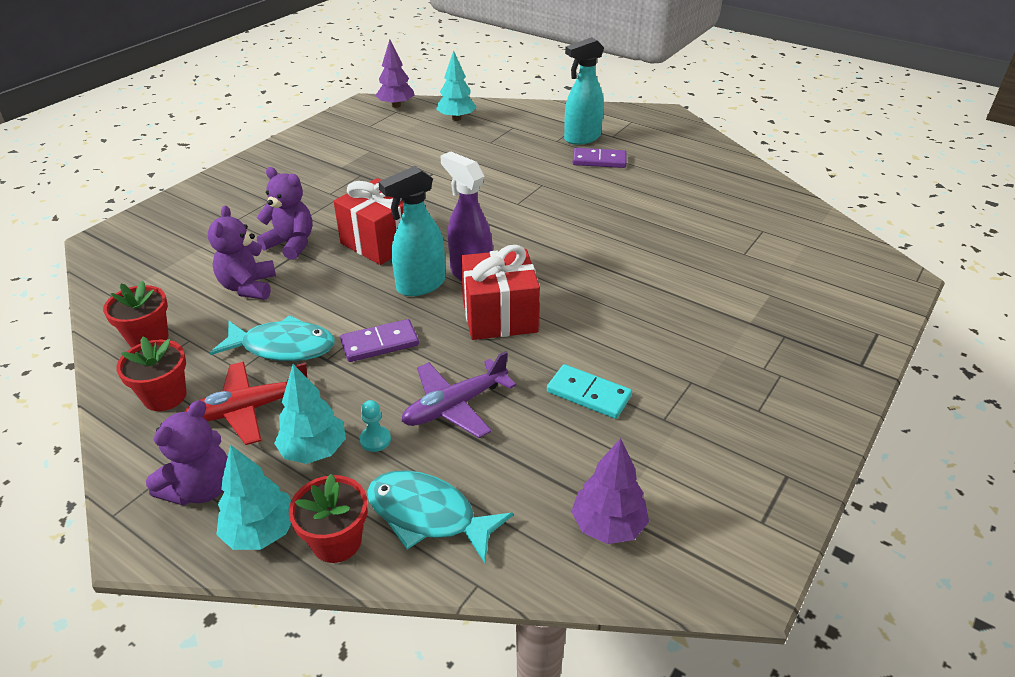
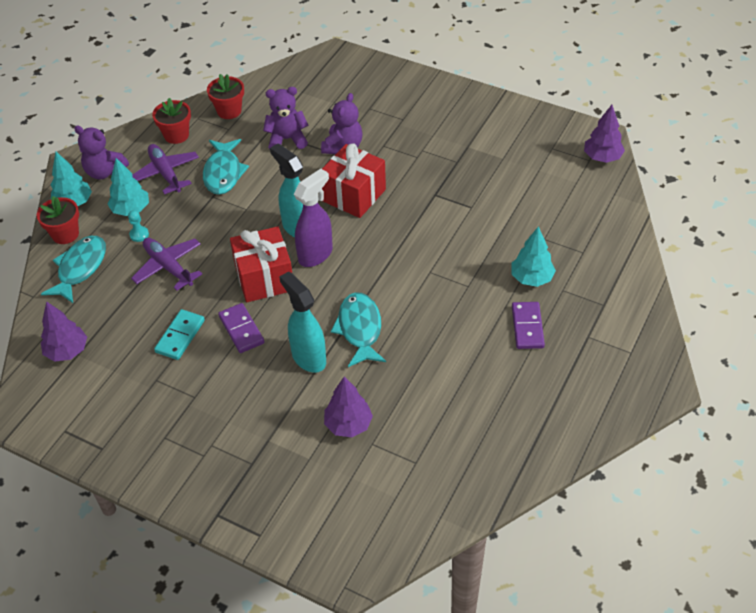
camera: 85 degrees right, 10 degrees up
red plane [185,362,307,445] -> purple plane [132,144,199,194]
purple domino [340,319,419,362] -> purple domino moved to [218,303,264,353]
turquoise tree [436,50,476,121] -> turquoise tree moved to [512,226,556,287]
turquoise spray bottle [564,37,604,145] -> turquoise spray bottle moved to [279,271,326,373]
none -> purple tree [324,376,373,437]
none -> turquoise fish [331,292,386,367]

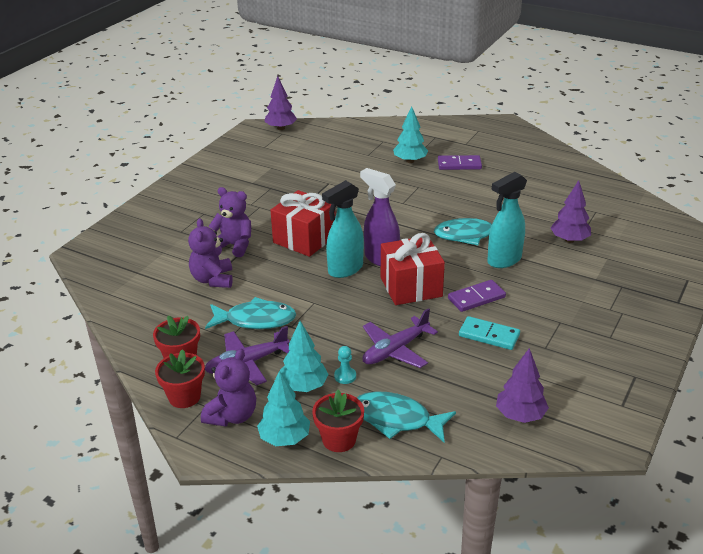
camera: 90 degrees left, 15 degrees down
red flower pot [207,74,244,119] -> red flower pot moved to [155,349,205,408]

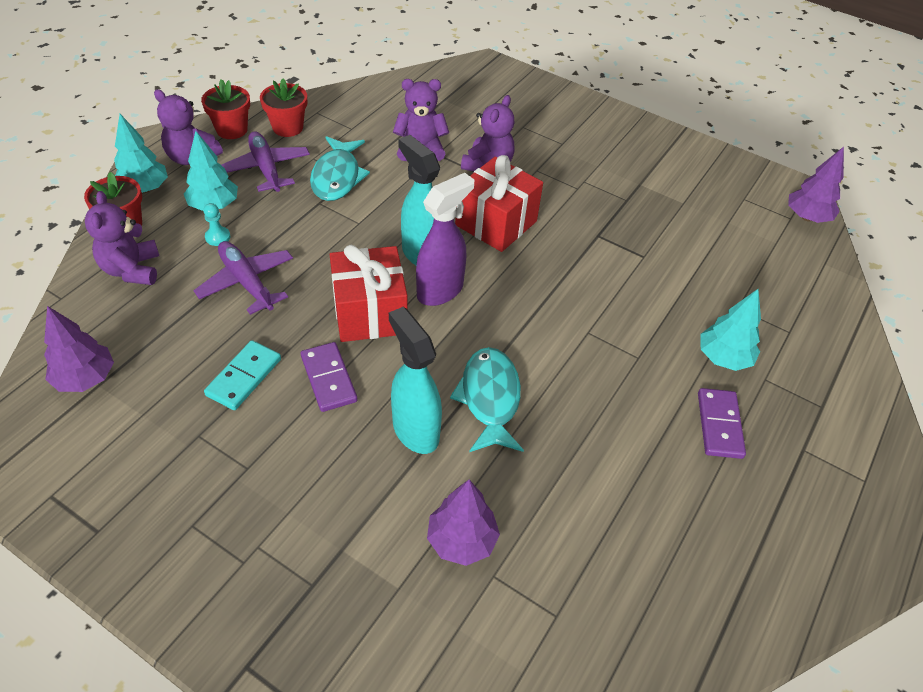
camera: 90 degrees right, 15 degrees up
turquoise fish [357,391,456,443] -> purple teddy bear [85,191,159,285]

